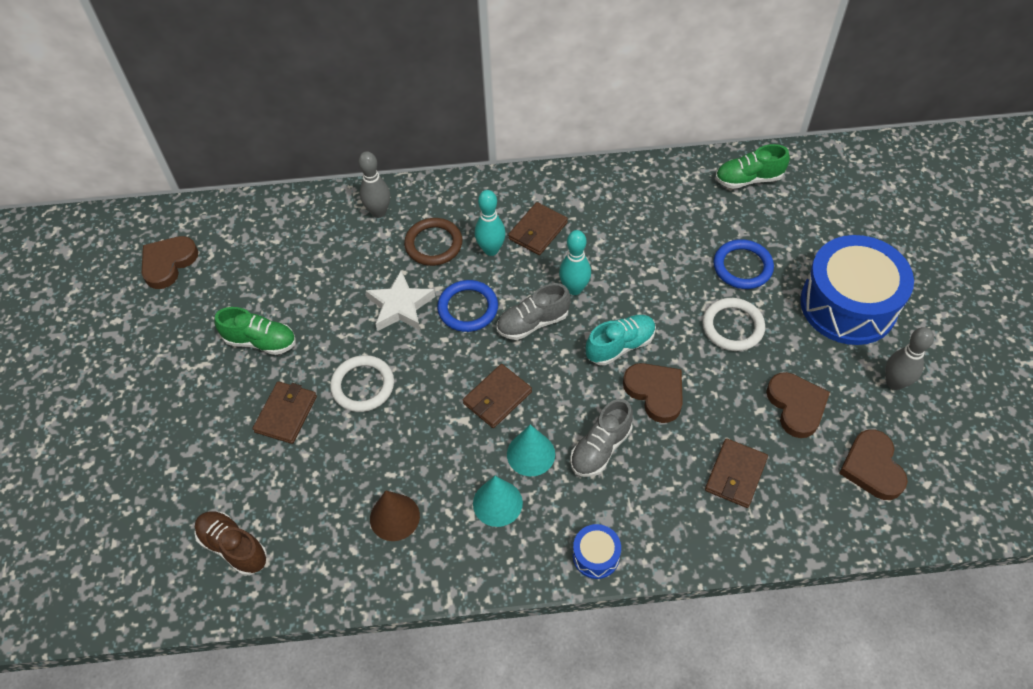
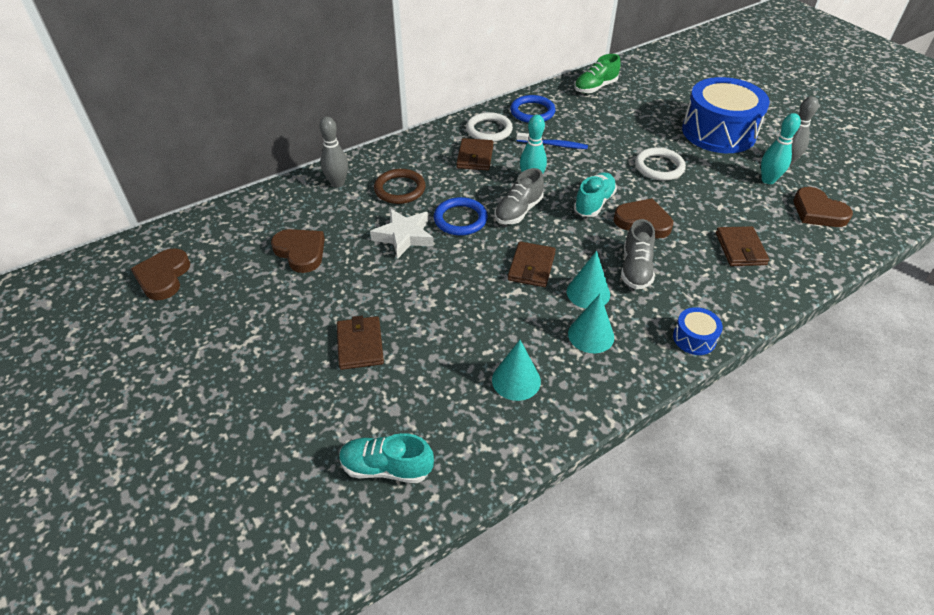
camera: 30 degrees left, 10 degrees down
brown shoe [194,511,267,576] -> turquoise shoe [339,433,434,483]
green shoe [215,307,296,355] -> none
white ring [330,355,394,412] -> white ring moved to [466,112,513,142]
brown cone [370,491,420,541] -> turquoise cone [492,340,541,401]
turquoise bowling pin [475,190,506,256] -> turquoise bowling pin moved to [761,113,801,184]
blue ring [713,239,774,289] -> blue ring moved to [510,95,556,123]
brown heart [766,372,830,438] -> brown heart moved to [271,229,325,273]
none -> blue toothbrush [516,132,588,149]

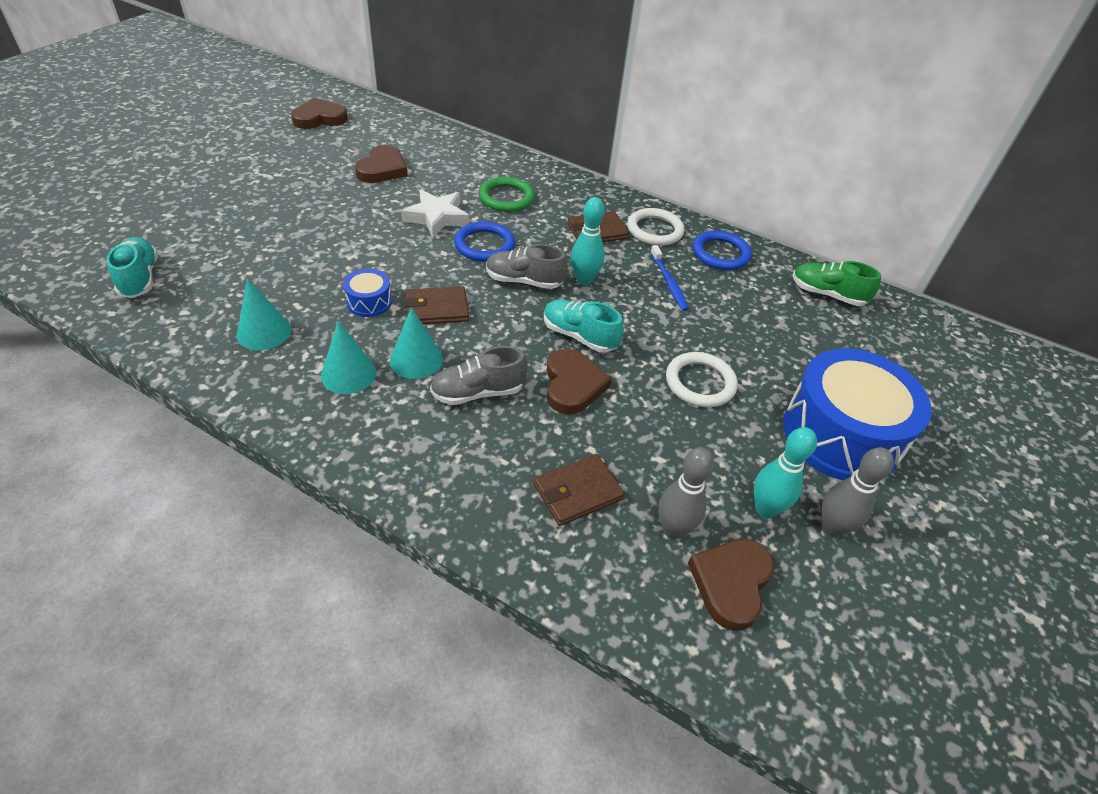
camera: 60 degrees right, 0 degrees up
grey bowling pin [319,116,348,188] -> grey bowling pin moved to [658,447,714,539]
brown wallet [337,316,384,370] -> none
brown ring [374,169,426,204] -> green ring [479,177,535,212]
turquoise shoe [574,172,617,217] -> turquoise shoe turned 150 degrees counterclockwise [544,299,624,353]
blue drum [673,307,723,355] -> blue drum moved to [343,269,392,317]

